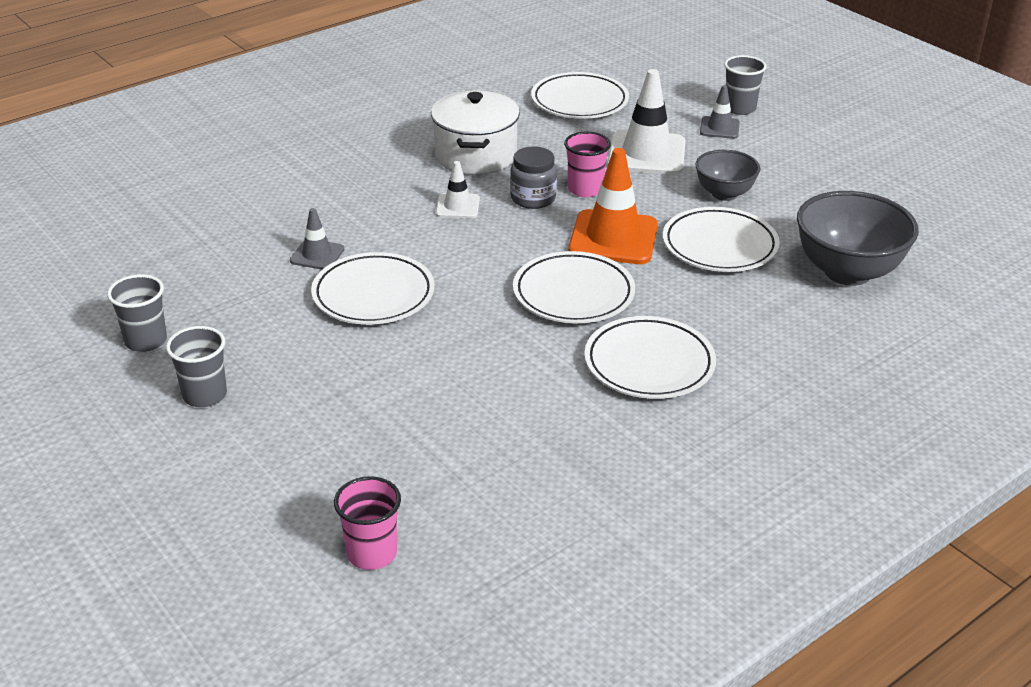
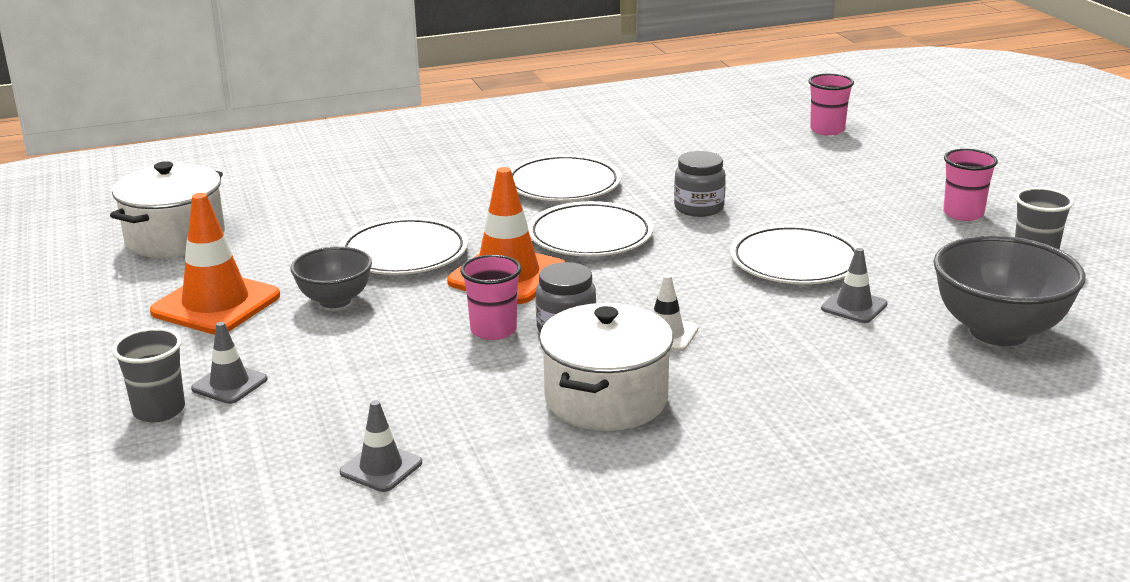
camera: 160 degrees left, 10 degrees down
grey cup [166,326,227,407] -> pink cup [943,149,998,221]
white plate [531,72,629,119] -> grey traffic cone [340,400,422,492]
white traffic cone [607,69,685,175] -> none
grey bowl [797,191,919,286] -> grey bowl moved to [933,235,1086,346]
none -> white pot [110,161,225,258]
none -> orange traffic cone [150,193,280,334]
none -> grey jar [674,151,726,217]

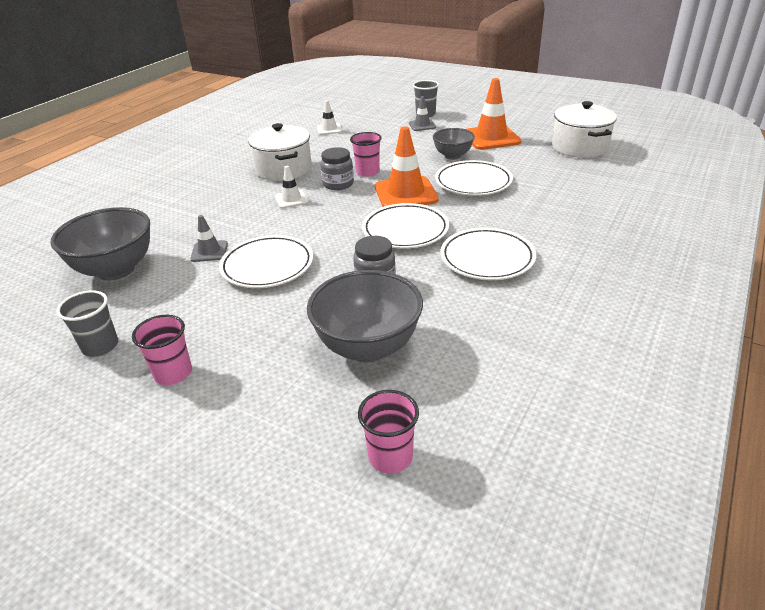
camera: 140 degrees right, 10 degrees up
grey traffic cone [340,400,422,492] -> white traffic cone [317,100,342,135]
none -> grey bowl [307,270,423,362]

